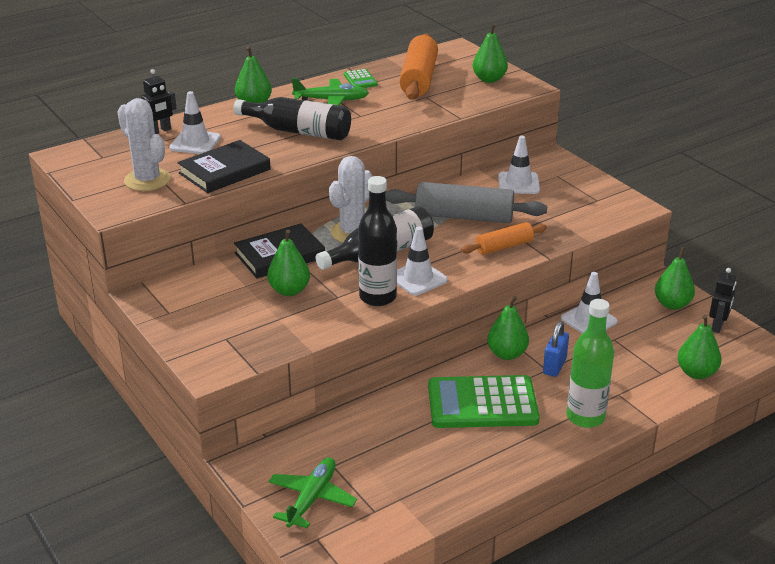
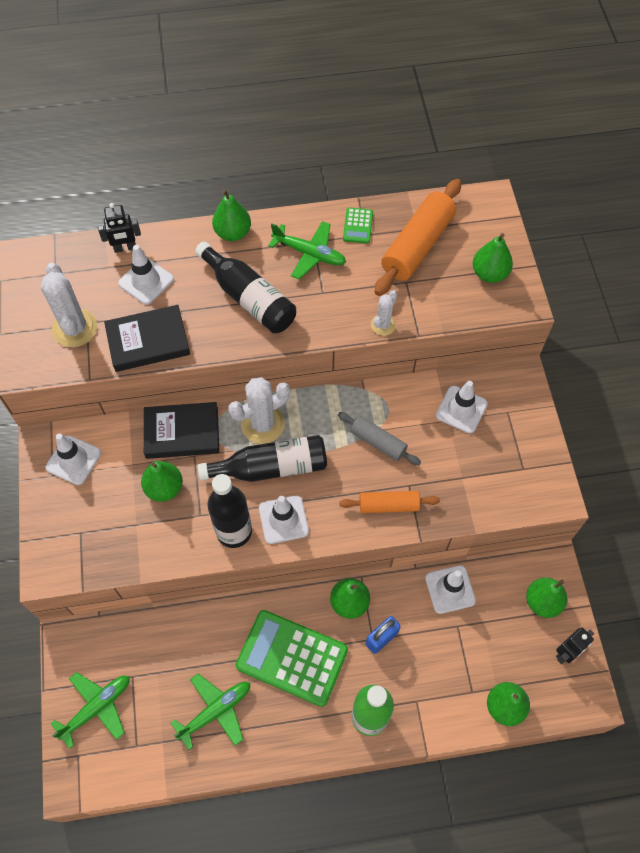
camera: 25 degrees right, 30 degrees up
grey rolling pin [385,182,547,223] -> grey rolling pin [338,412,421,466], size x0.58
none -> white traffic cone [46,433,101,485]
none -> green plane [171,674,250,750]
none -> white cactus [371,290,397,336]

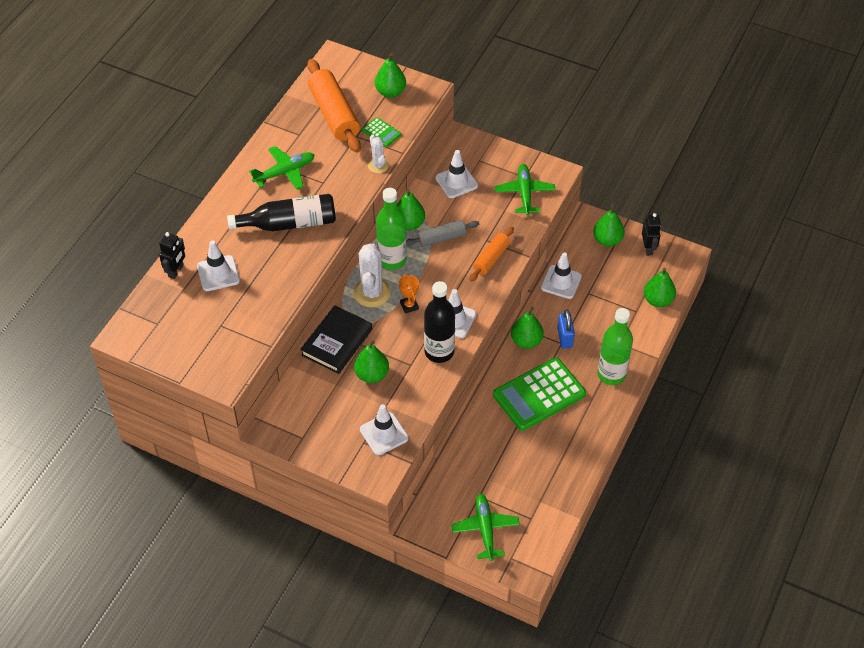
camera: 55 degrees left, 10 degrees down
white cactus [41,263,97,347] -> none
white traffic cone [46,433,101,485] -> white traffic cone moved to [360,404,408,455]
black book [104,305,190,372] -> none
green plane [171,674,250,750] -> green plane moved to [495,164,556,215]
black bottle [198,435,327,482] -> orange trophy [399,274,419,314]
green pear [212,189,251,241] -> green pear moved to [397,189,425,230]
green calculator [343,207,373,244] -> green calculator moved to [362,117,401,147]
none -> green bottle [376,188,406,270]

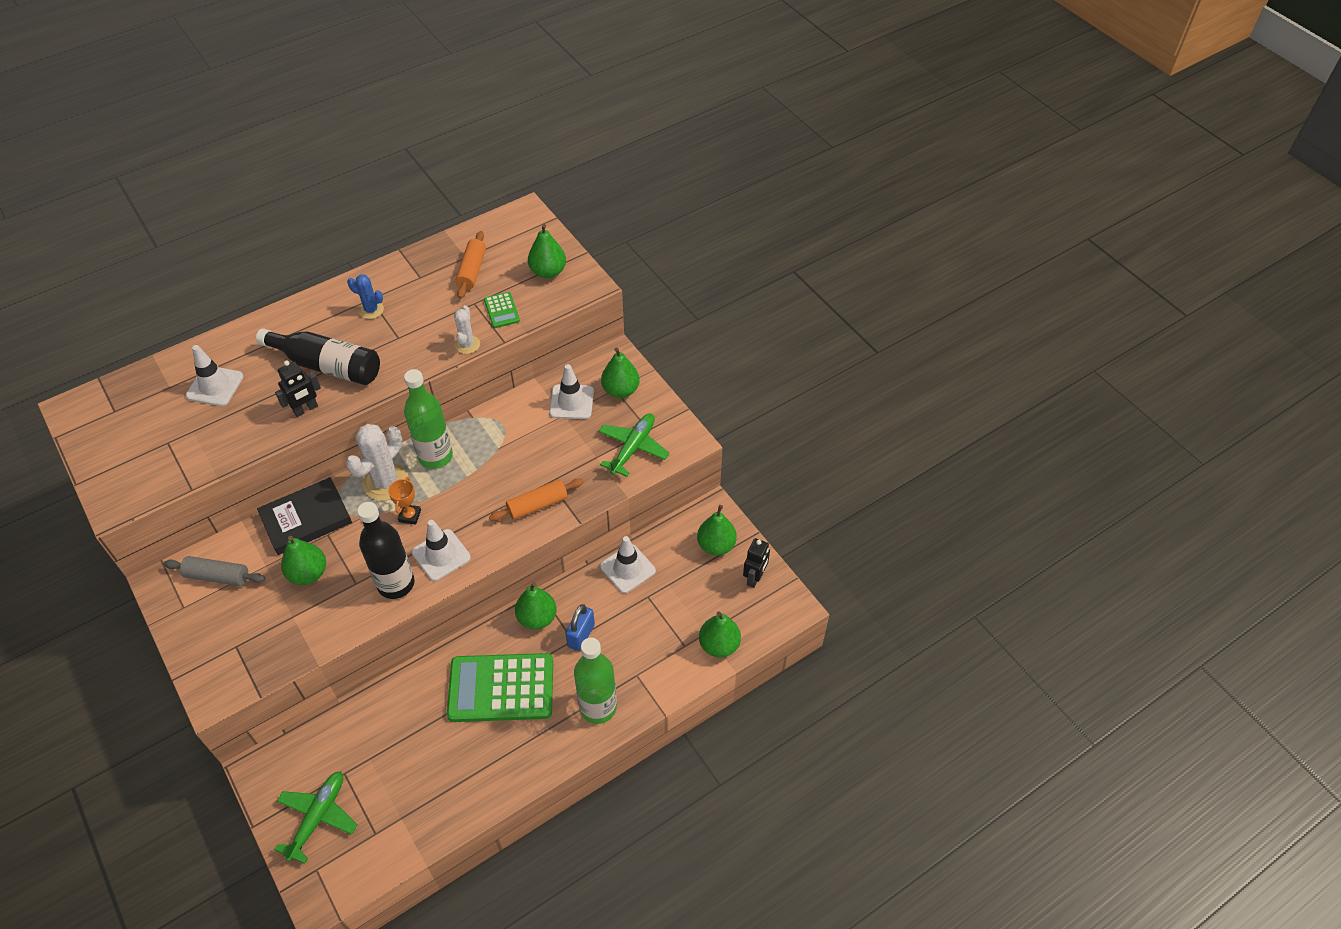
camera: 30 degrees right, 0 degrees up
black robot [159,232,185,279] -> black robot moved to [275,360,321,417]
green plane [249,146,314,190] -> blue cactus [347,274,384,319]
orange rolling pin [307,59,361,153] -> orange rolling pin [455,231,486,299], size x0.58
white traffic cone [360,404,408,455] -> none
green pear [397,189,425,230] -> green pear moved to [601,348,640,398]
grey rolling pin [406,220,479,247] -> grey rolling pin moved to [163,556,265,586]

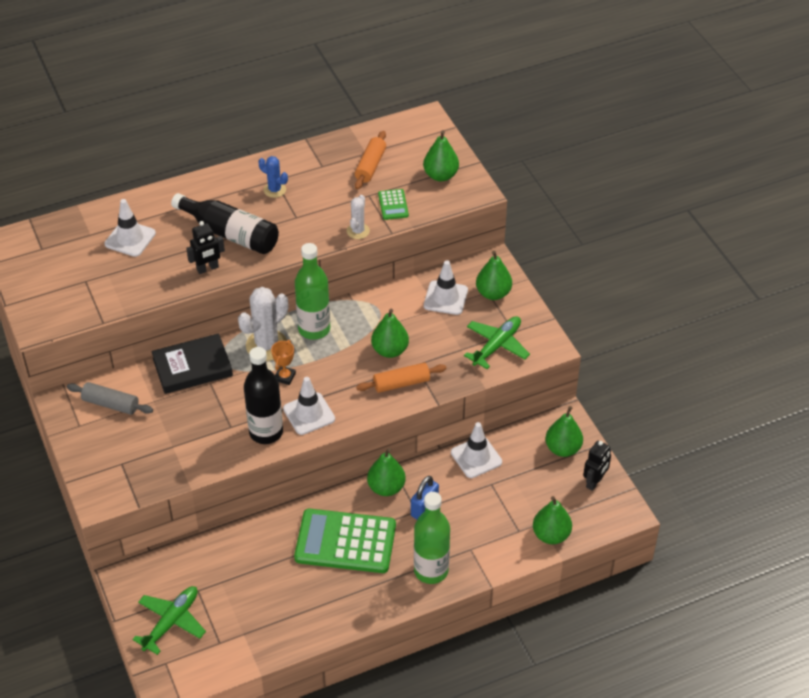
camera: 10 degrees right, 5 degrees down
green pear [281,536,326,585] -> green pear moved to [371,309,409,358]

